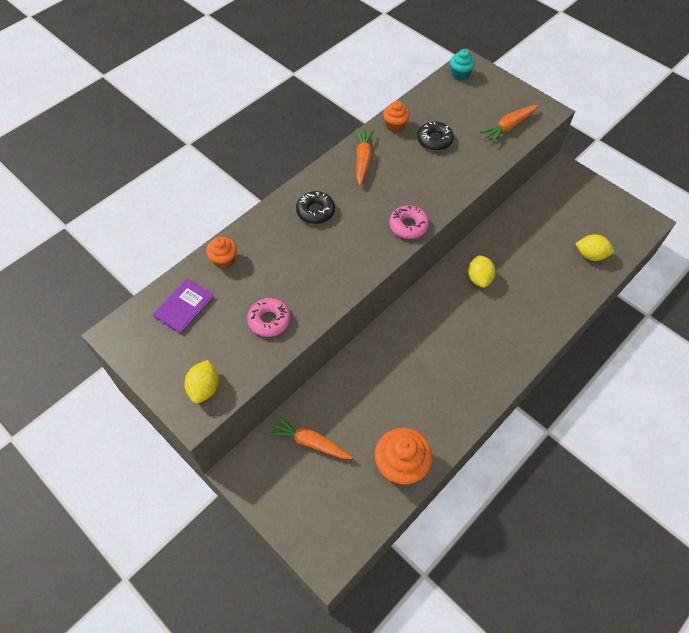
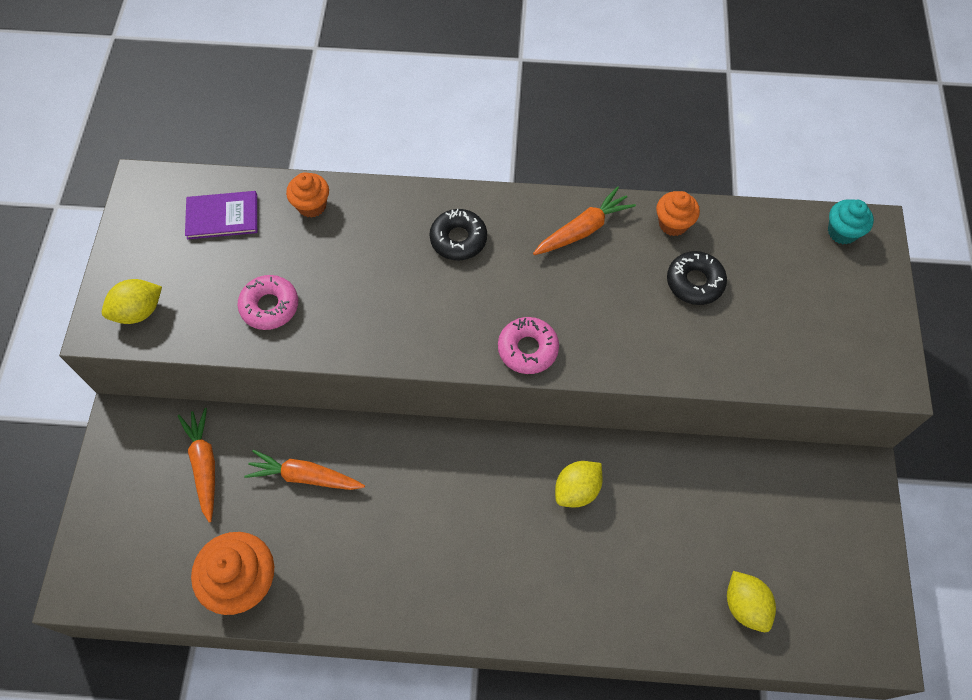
camera: 50 degrees right, 5 degrees up
orange carrot [480,105,538,143] -> orange carrot moved to [244,450,365,490]

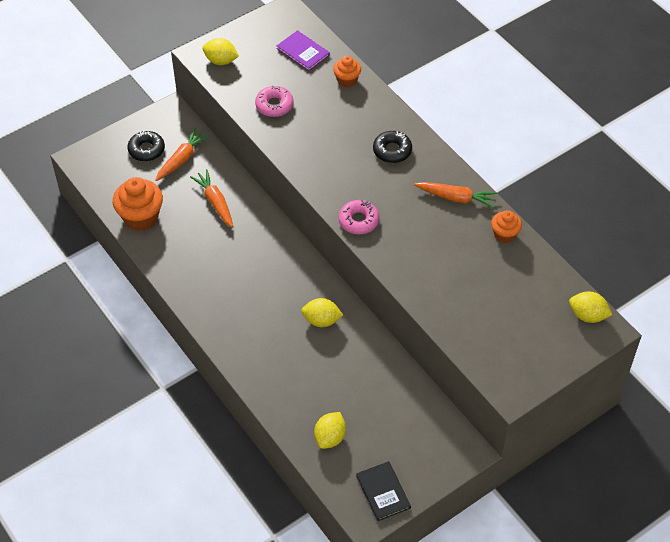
camera: 50 degrees right, 10 degrees down
black donut [667,251,727,305] -> black donut moved to [128,131,165,161]
turquoise cupcake [828,199,874,245] -> yellow lemon [569,291,612,323]
none -> black book [356,461,411,521]

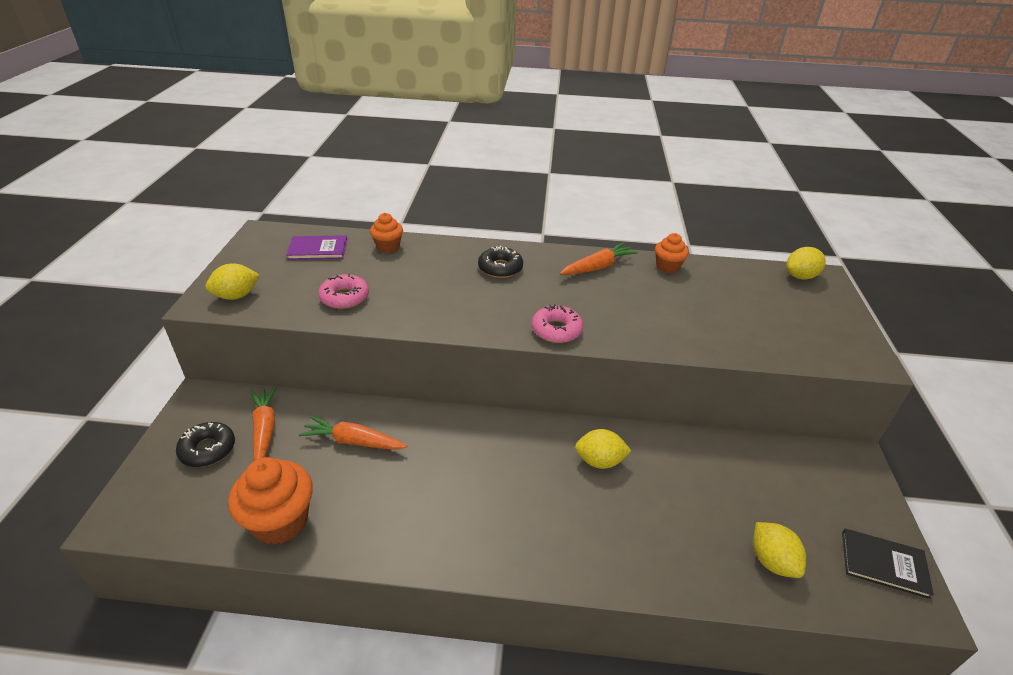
camera: 50 degrees left, 15 degrees down
yellow lemon [301,298,343,327] -> yellow lemon turned 45 degrees clockwise [575,429,631,469]

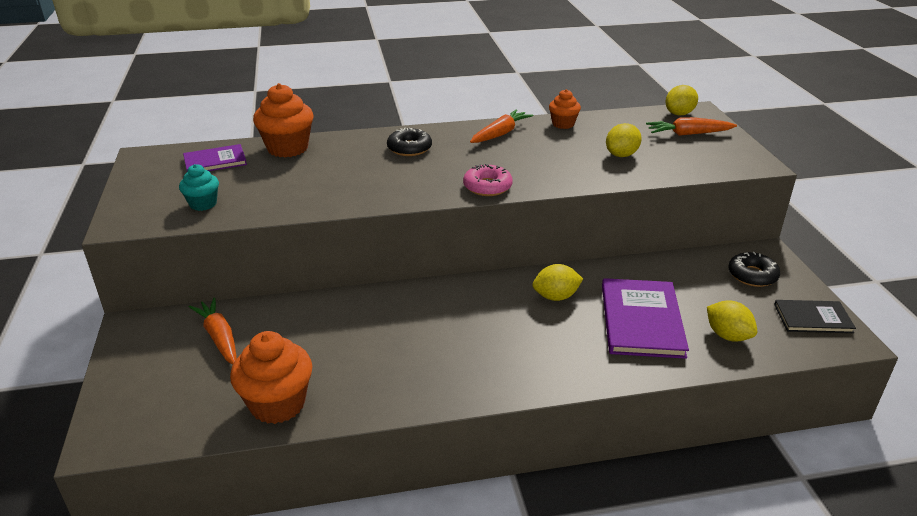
camera: 15 degrees left, 5 degrees down
black donut [176,422,235,467] -> black donut moved to [728,252,780,287]
yellow lemon [205,263,260,300] -> yellow lemon moved to [606,123,642,157]
orange carrot [299,416,407,450] -> orange carrot moved to [646,117,737,136]
pink donut [318,274,369,309] -> none
orange cupcake [370,213,403,253] -> orange cupcake [253,83,314,157], size x1.73
none -> turquoise cupcake [179,164,219,211]
none -> purple book [602,278,689,359]

